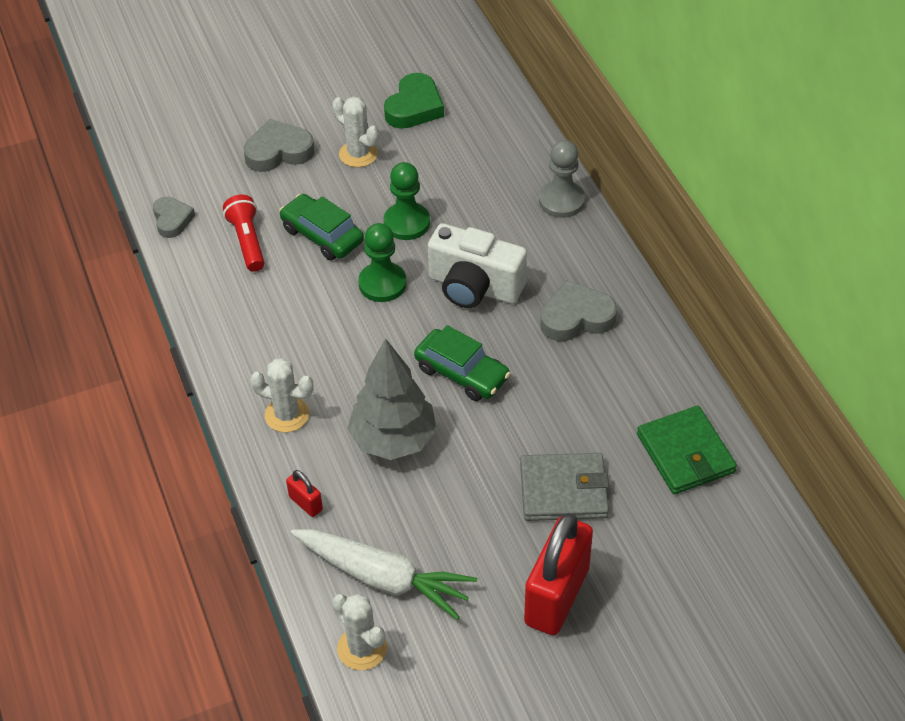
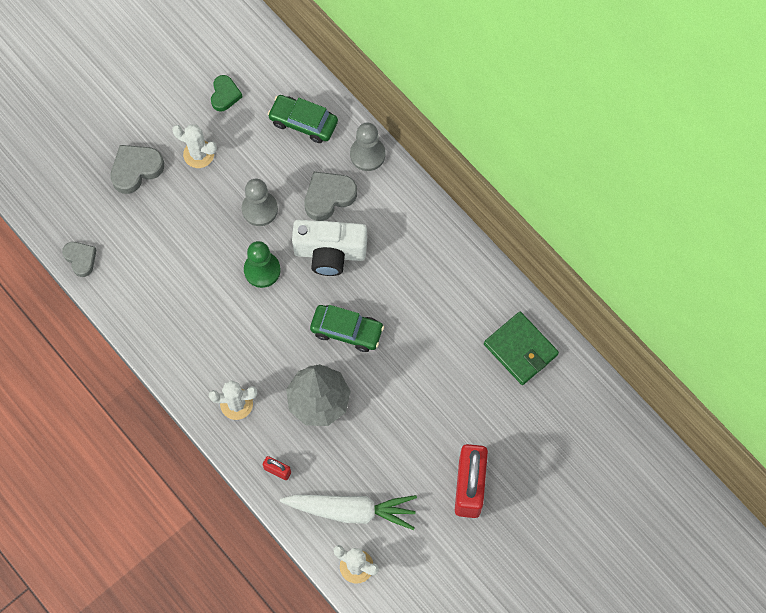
camera: 20 degrees left, 20 degrees up
red flashlight [223,195,264,272] -> none
green car [279,194,364,260] -> green car moved to [268,95,338,143]
green heart [384,73,444,129] -> green heart [211,75,242,111], size x0.66
green pawn [384,162,430,240] -> grey pawn [242,179,278,226]
grey wallet [520,453,609,521] -> none
grey heart [540,280,617,341] -> grey heart moved to [304,172,357,221]

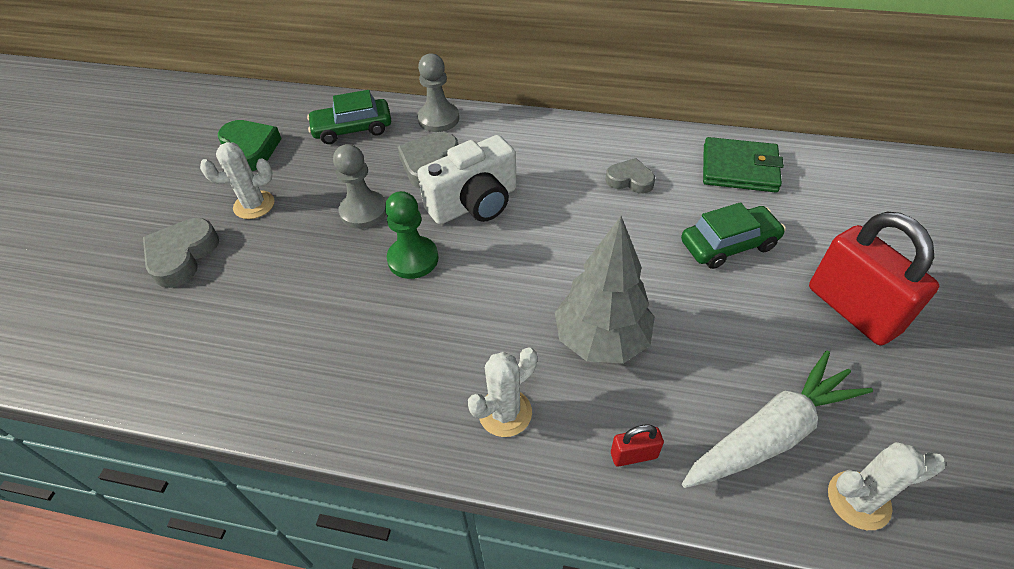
camera: 35 degrees left, 20 degrees down
grey heart [62,242,97,277] -> grey heart moved to [605,158,655,194]
green heart [211,75,242,111] -> green heart [218,120,282,171], size x1.51
green car [310,305,384,352] -> green car moved to [681,202,786,269]

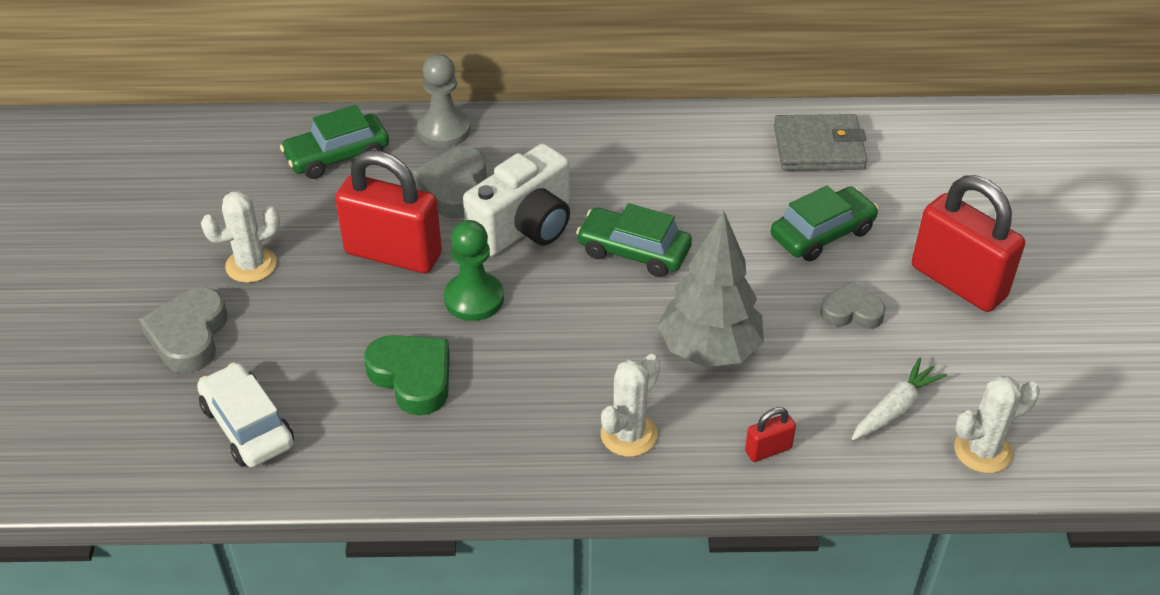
camera: 15 degrees left, 5 degrees down
green heart [218,120,282,171] -> green heart moved to [364,335,450,416]
grey pawn [333,144,386,229] -> red padlock [335,150,442,273]
grey heart [605,158,655,194] -> grey heart moved to [820,281,886,329]
white carrot [682,351,873,488] -> white carrot [852,357,947,440], size x0.59
green wallet [703,137,784,192] -> grey wallet [774,114,867,171]
none -> white car [197,362,294,467]
none -> green car [576,203,692,277]

